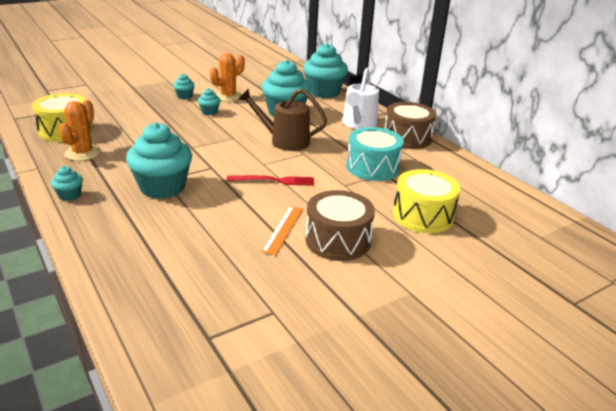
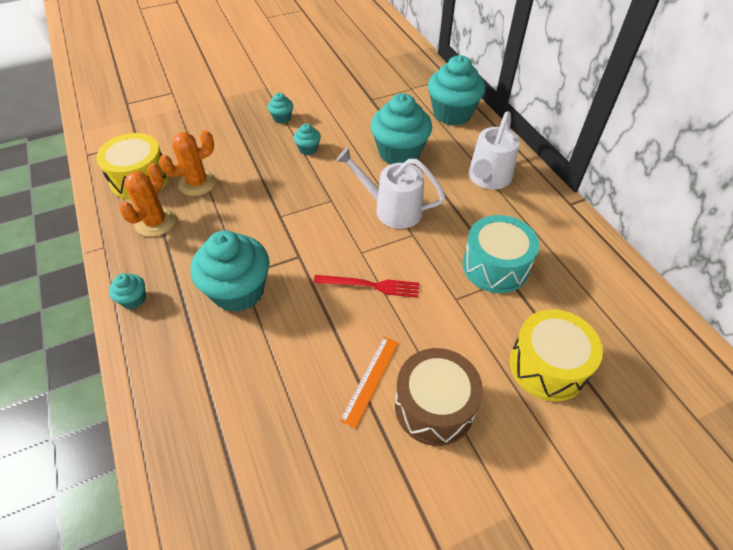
camera: 10 degrees right, 20 degrees up
orange cactus [210,53,245,102] -> orange cactus moved to [159,130,216,196]
brown watering can [239,89,327,151] -> white watering can [336,147,445,229]
brown drum [385,102,436,149] -> none

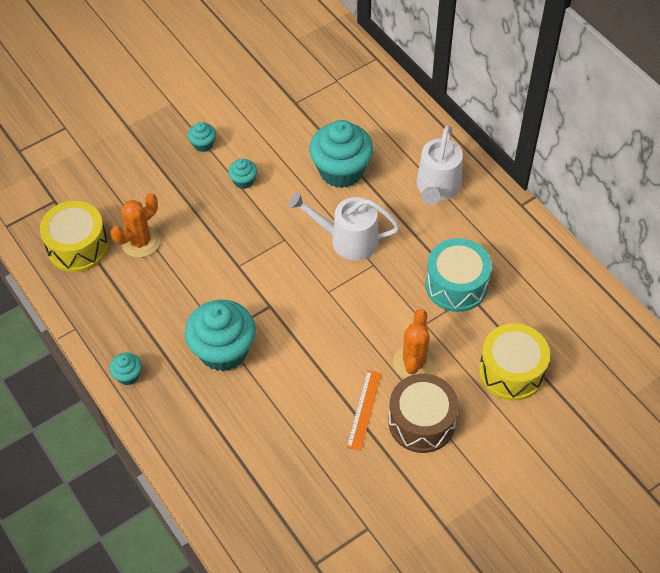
camera: 10 degrees left, 5 degrees up
orange cactus [119,163,176,237] -> orange cactus moved to [393,309,435,378]
red fork [313,275,419,298] -> none
turquoise cupcake [428,55,485,126] -> none

